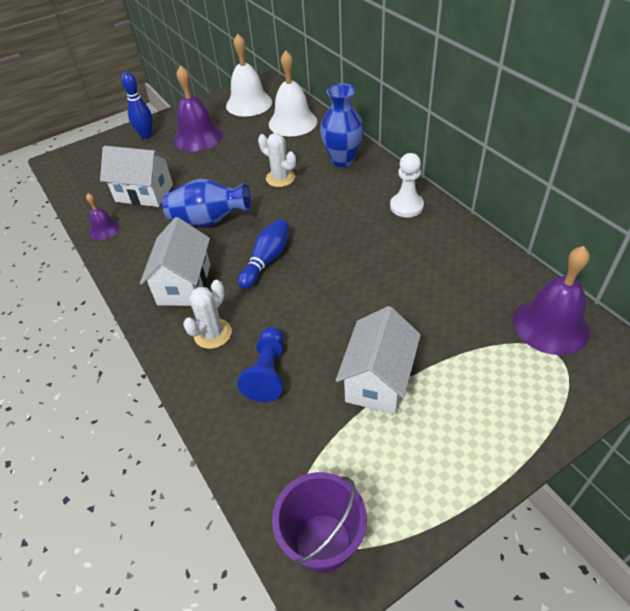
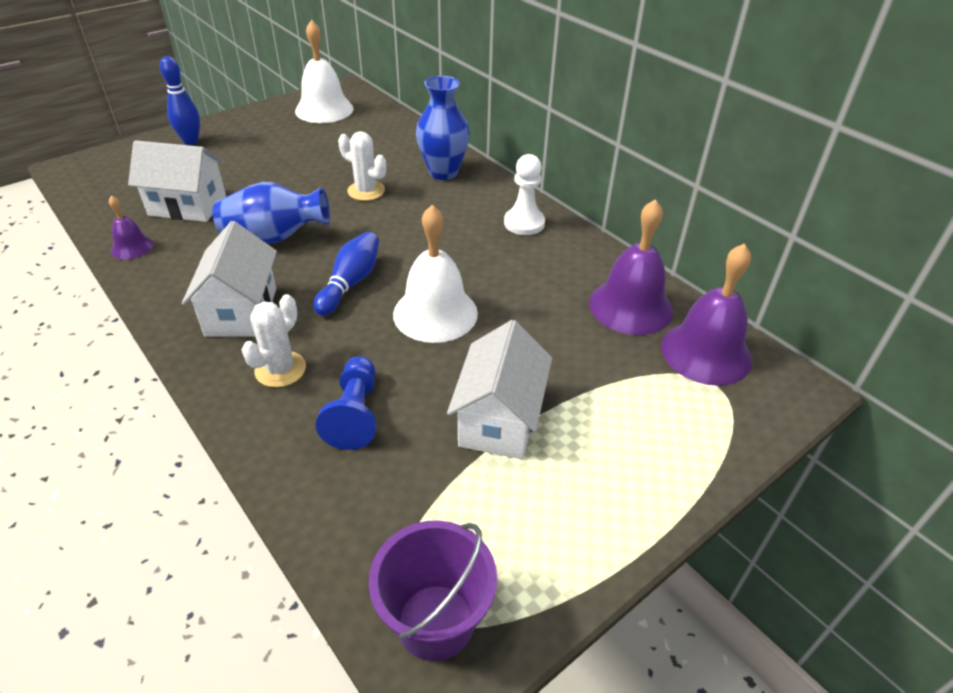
camera: 10 degrees left, 5 degrees down
purple bell [174,65,223,151] -> purple bell moved to [589,199,673,335]
white bell [269,50,317,136] -> white bell moved to [393,205,478,343]

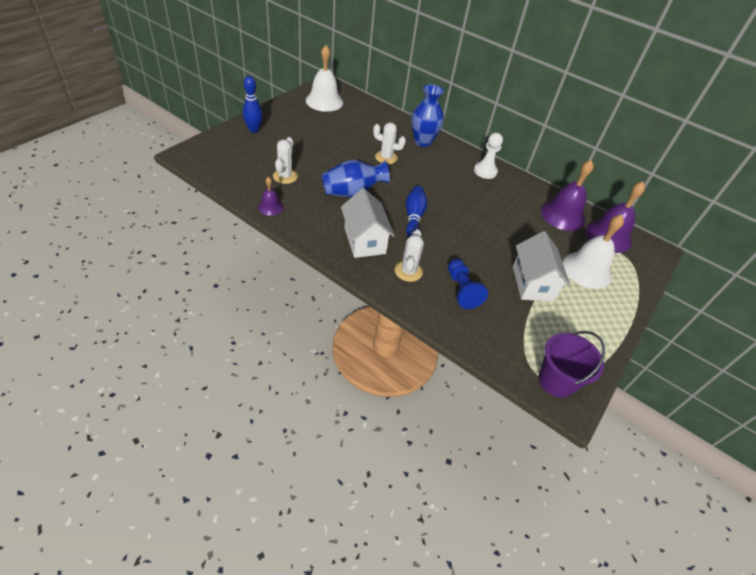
camera: 20 degrees left, 5 degrees up
white house [128,140,226,222] -> white cactus [273,137,298,184]
white bell [393,205,478,343] -> white bell moved to [563,214,624,289]

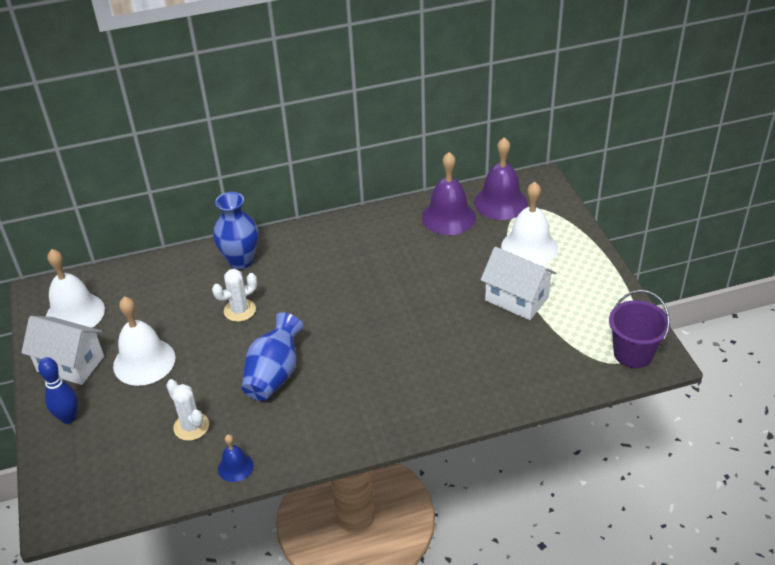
camera: 45 degrees left, 5 degrees down
purple bell [258,177,283,216] -> blue bell [218,434,253,482]
white house [341,188,395,258] -> white house moved to [21,316,104,385]
white cactus [395,229,424,282] -> none
blue bowling pin [406,186,427,237] -> none
blue pawn [448,259,488,309] -> none
white pawn [474,133,503,179] -> none
none -> white bell [113,297,175,386]

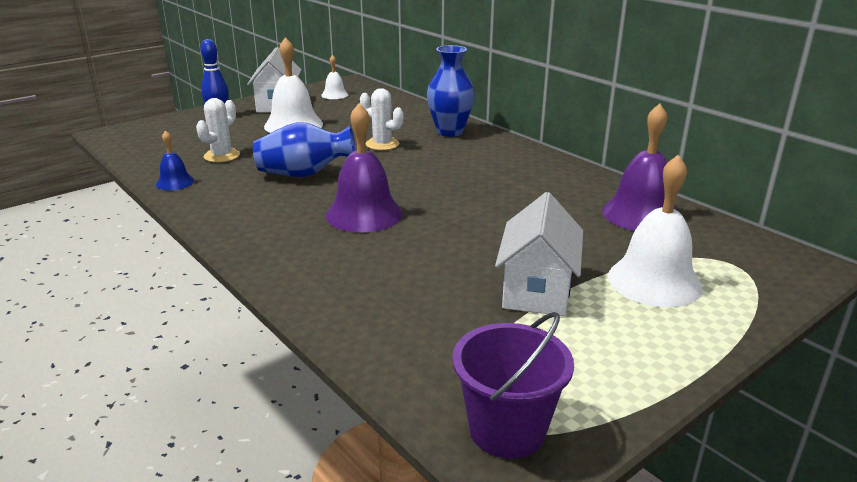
camera: 65 degrees right, 15 degrees down
white bell [46,249,105,328] -> white bell [321,55,348,99], size x0.52
purple bell [474,137,528,220] -> purple bell moved to [326,103,403,233]

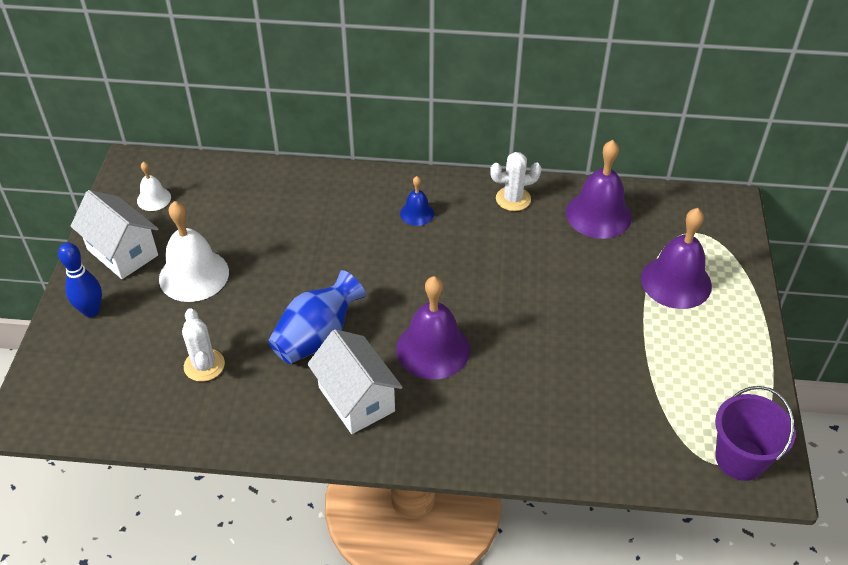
camera: 45 degrees left, 20 degrees up
blue bell [156,130,194,190] -> blue bell moved to [400,176,434,226]
white cactus [360,88,403,150] -> white cactus moved to [490,152,542,211]
blue vase [427,45,475,137] -> none
white house [495,192,583,316] -> white house moved to [307,329,403,434]
white bell [608,155,702,307] -> purple bell [641,208,712,309]

